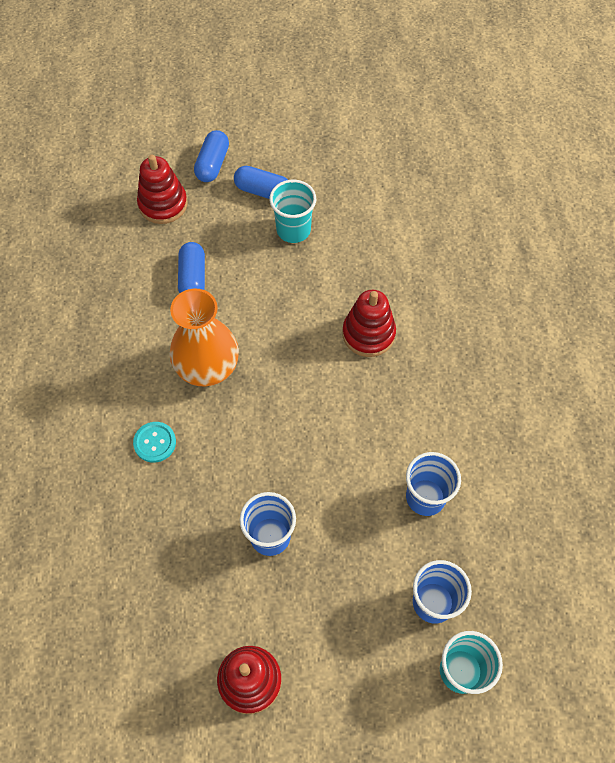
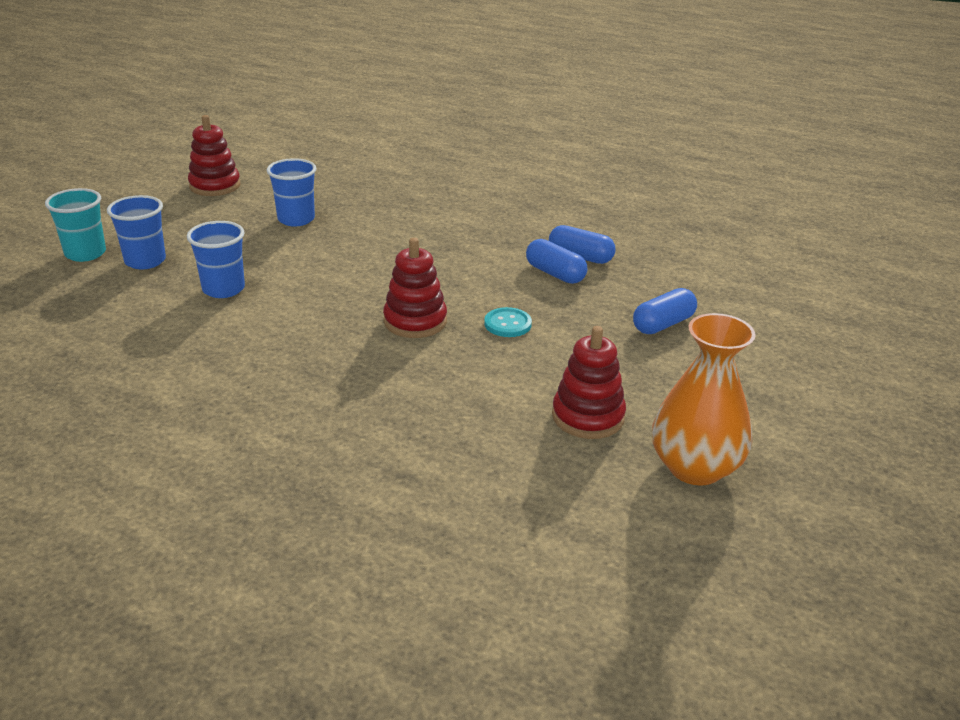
camera: 120 degrees right, 30 degrees down
turquoise button [133,422,176,463] -> turquoise button moved to [484,307,532,337]
red stacking toy [137,155,188,224] -> red stacking toy moved to [552,326,626,439]
orange vase [169,289,239,386] -> orange vase moved to [652,313,756,486]
blue capsule [194,130,229,182] -> blue capsule moved to [526,239,587,284]
turquoise cup [269,180,316,243] -> none

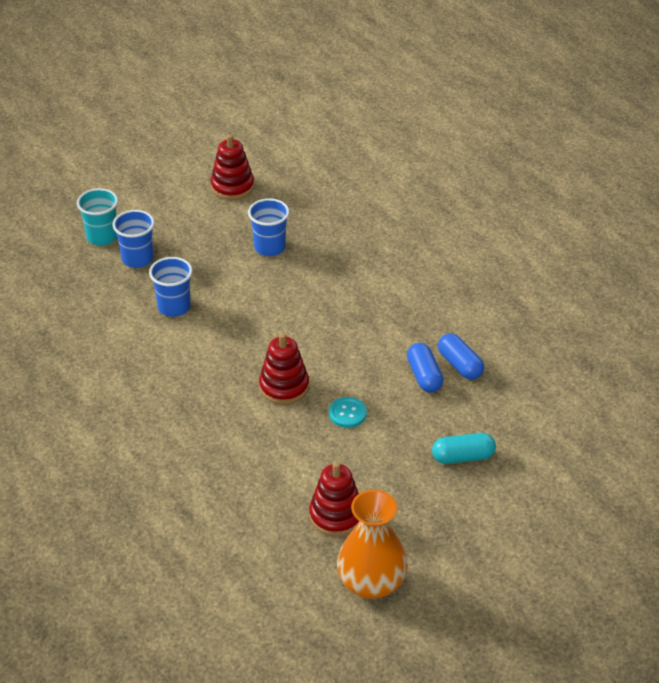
camera: 30 degrees right, 10 degrees up
blue capsule [633,288,697,334] -> turquoise capsule [432,433,496,464]

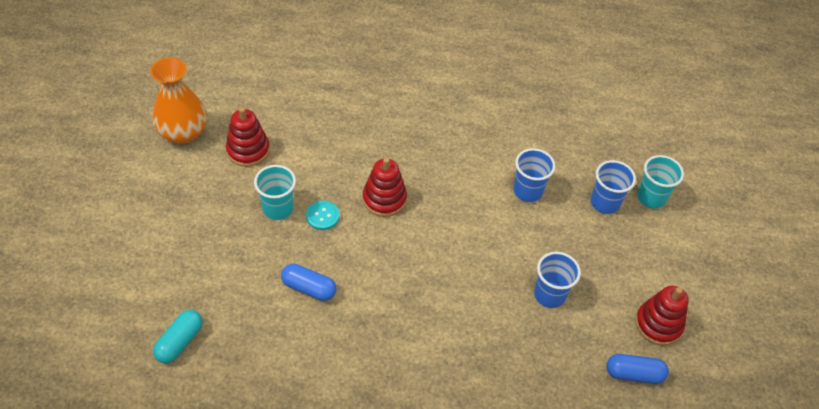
camera: 125 degrees right, 10 degrees up
turquoise capsule [432,433,496,464] -> turquoise capsule moved to [153,310,203,364]
blue capsule [438,333,484,380] -> blue capsule moved to [606,354,669,384]
none -> turquoise cup [254,165,296,220]

